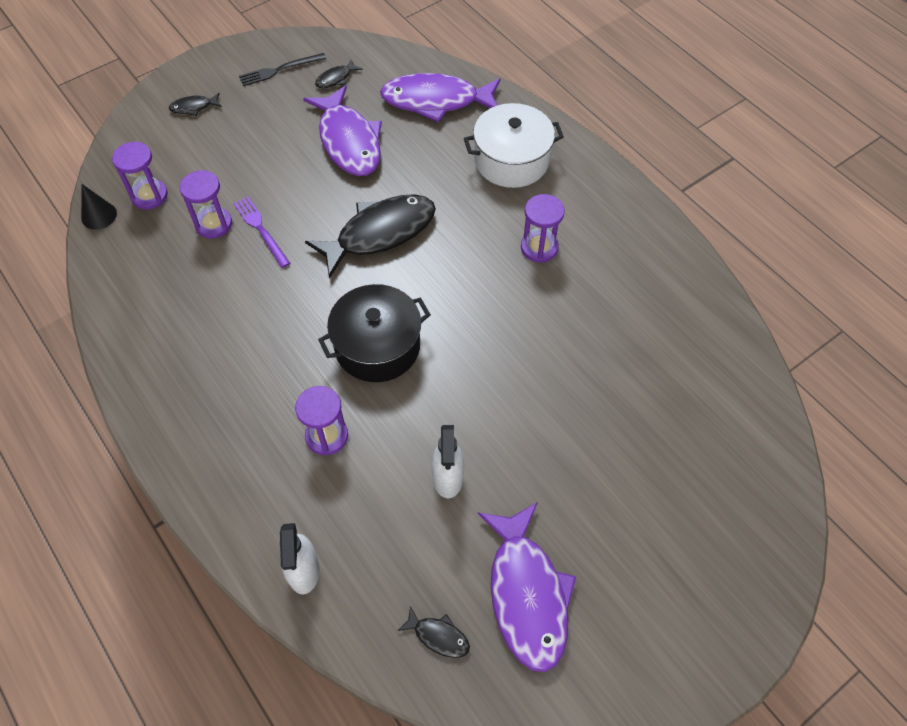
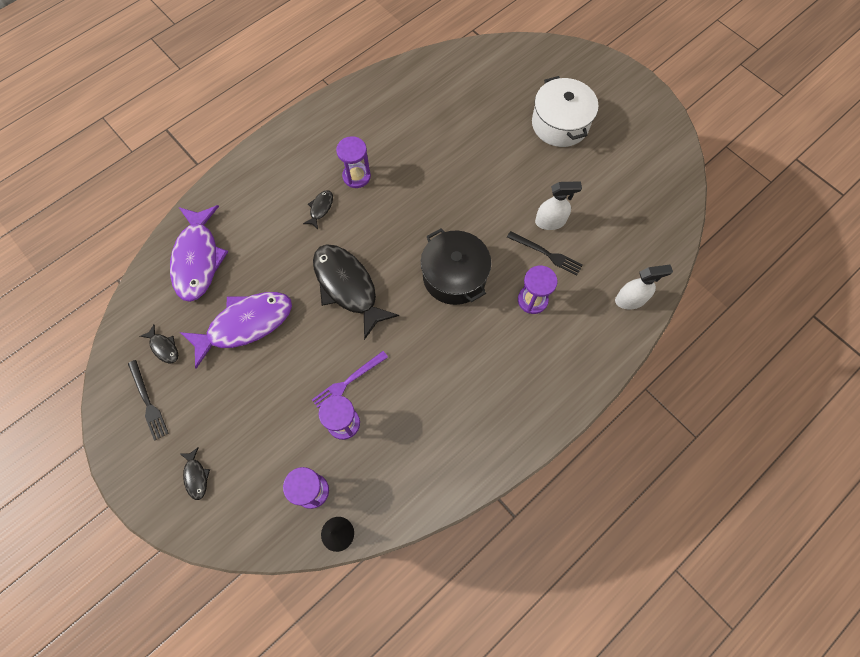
camera: 95 degrees left, 10 degrees up
black fish [397,606,470,658] -> black fish moved to [303,190,333,229]
white pot [464,103,564,188] -> white pot moved to [532,76,598,147]
purple fish [478,502,576,672] -> none
none -> black fork [507,231,583,276]

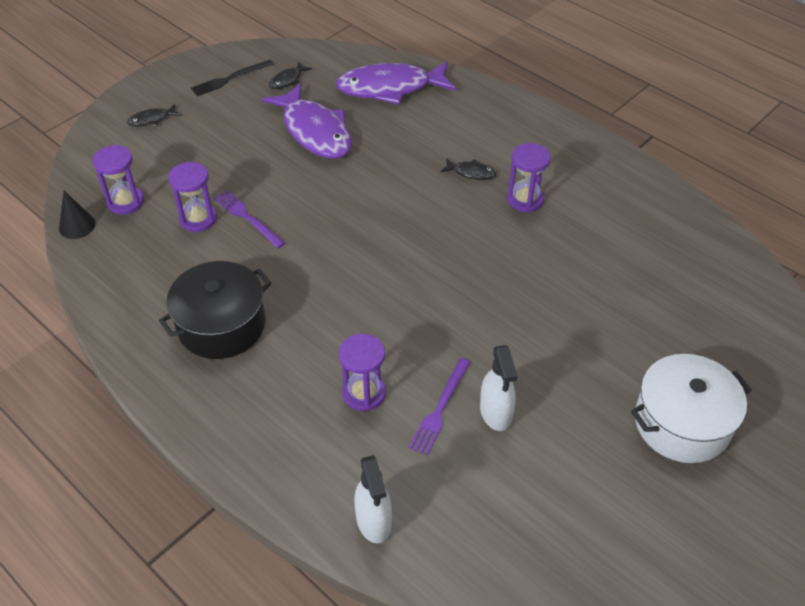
camera: 85 degrees right, 20 degrees down
black fish [313,244,399,340] -> none
black pot [421,229,491,305] -> black pot moved to [159,261,272,359]
black fork [507,231,583,276] -> purple fork [409,358,471,455]

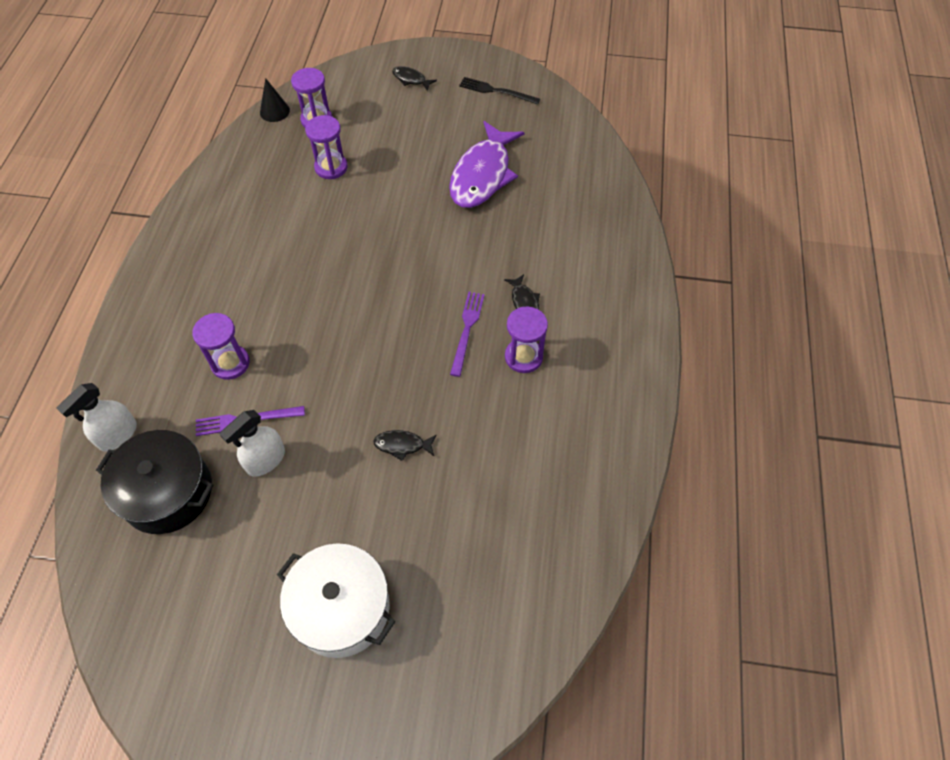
camera: 55 degrees right, 10 degrees up
black pot [159,261,272,359] -> black pot moved to [96,430,213,534]
purple fork [214,190,285,249] -> purple fork moved to [450,292,485,377]
black fish [269,61,312,89] -> black fish moved to [373,430,437,461]
purple fish [336,62,456,104] -> none

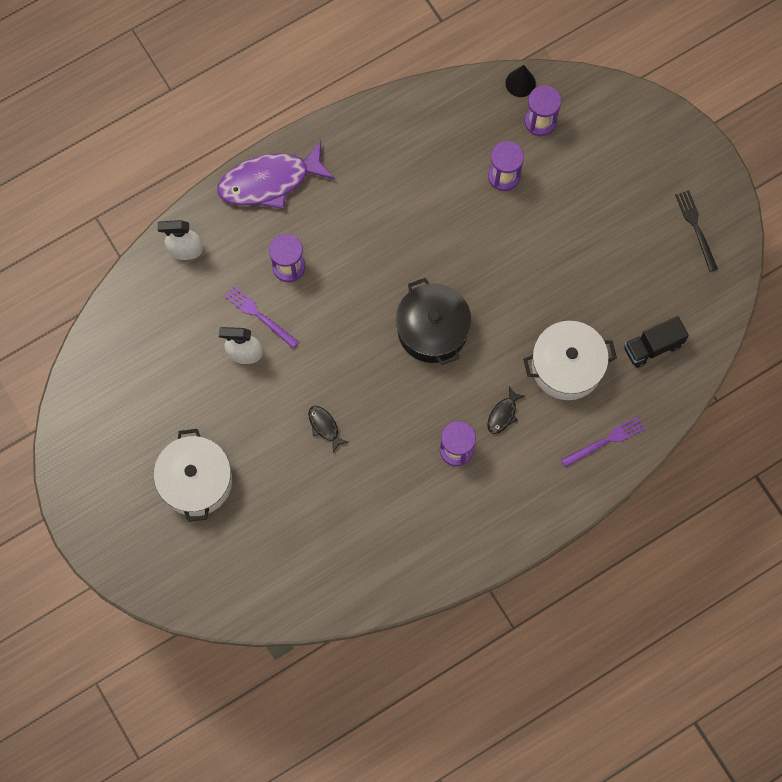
camera: 50 degrees right, 15 degrees up
black pot [96,430,213,534] -> black pot moved to [396,278,471,365]
black fish [392,66,437,91] -> none
purple fish [449,121,525,208] -> purple fish moved to [217,140,335,209]
purple fork [450,292,485,377] -> purple fork moved to [561,416,645,468]
none -> white pot [523,321,617,400]
none -> black truck [624,316,689,368]

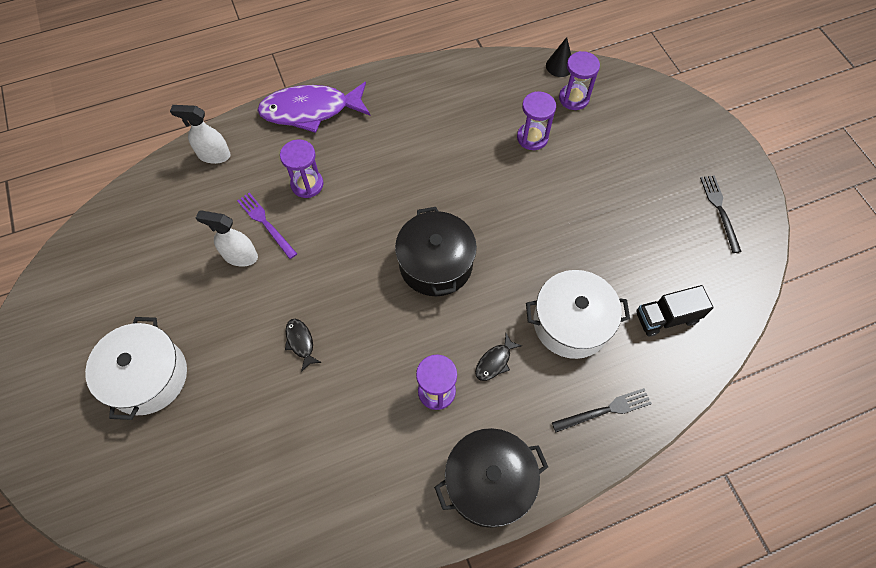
camera: 10 degrees right, 10 degrees down
purple fork [561,416,645,468] -> black fork [552,388,652,432]
none -> black pot [434,428,548,528]

